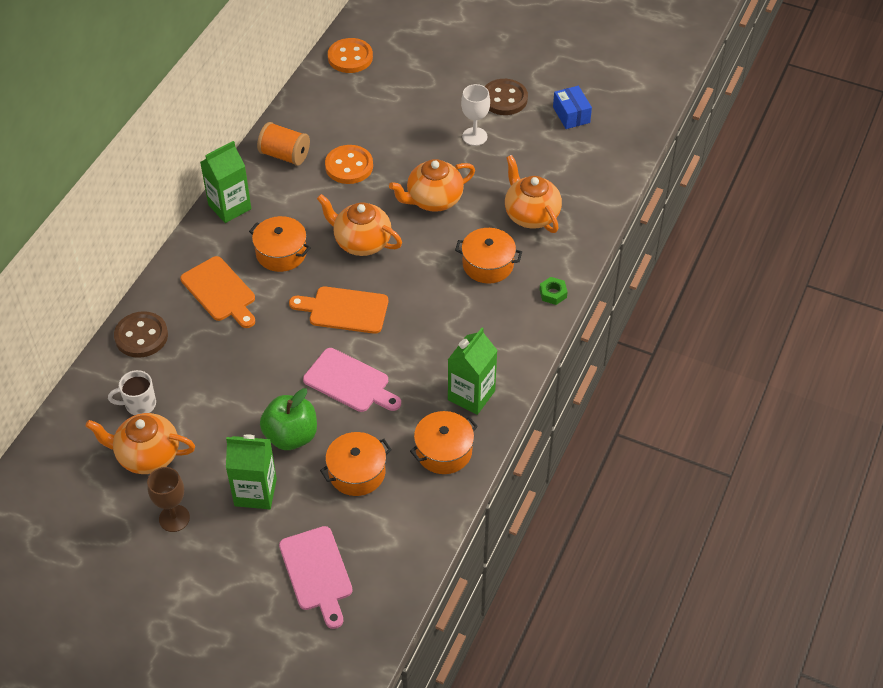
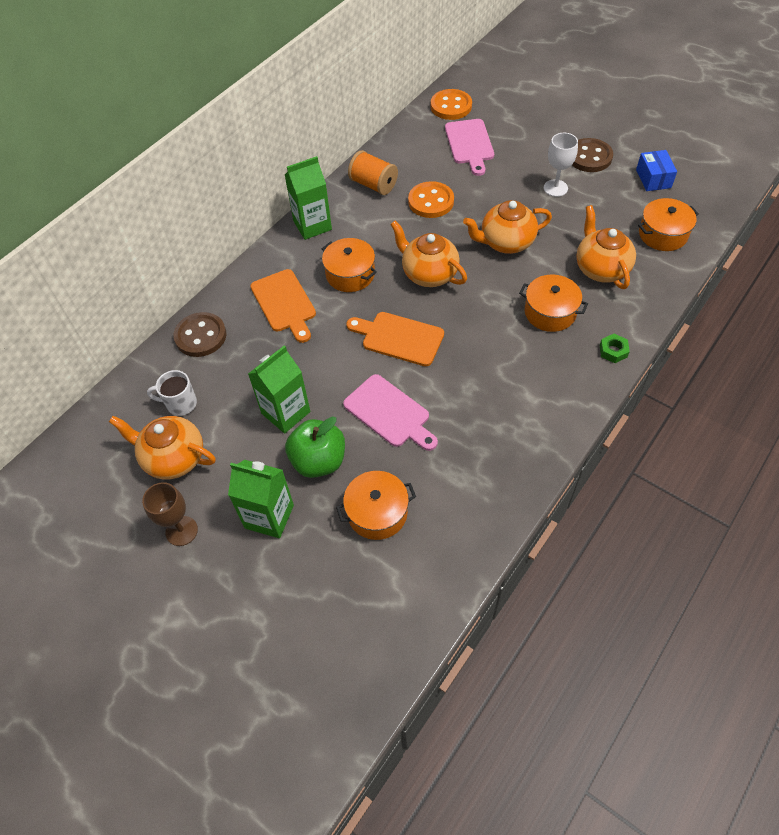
camera: 15 degrees right, 5 degrees up
pink cutting board [279,526,353,629] -> pink cutting board moved to [445,119,494,176]
orange pot [410,411,478,474] -> orange pot moved to [638,198,699,251]
green carton [448,328,498,415] -> green carton moved to [248,345,310,434]

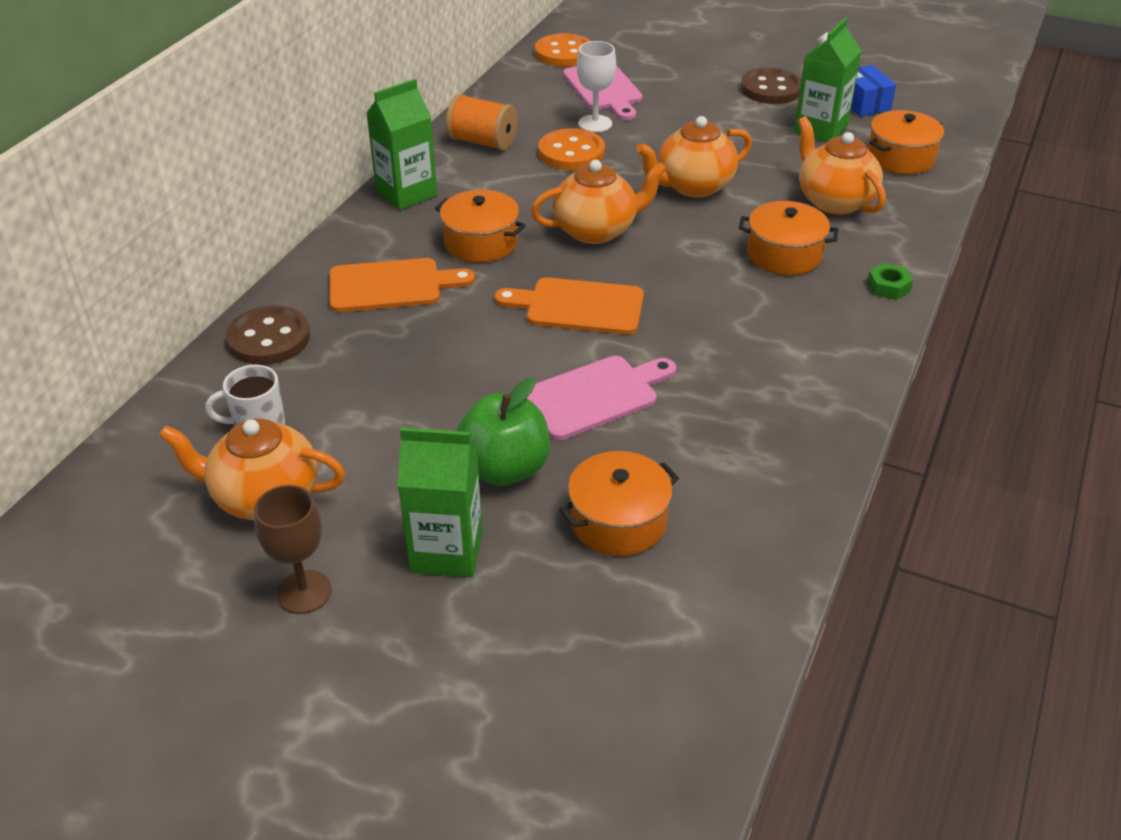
camera: 15 degrees left, 15 degrees down
green carton [248,345,310,434] -> green carton moved to [794,18,862,142]
orange cutting board [250,269,316,343] -> orange cutting board turned 60 degrees counterclockwise [329,258,475,312]
pink cutting board [343,374,438,451] -> pink cutting board turned 60 degrees counterclockwise [527,356,676,440]
orange teapot [390,220,467,287] -> orange teapot turned 135 degrees clockwise [531,160,667,244]
white goblet [544,133,578,197] -> white goblet moved to [577,41,616,133]

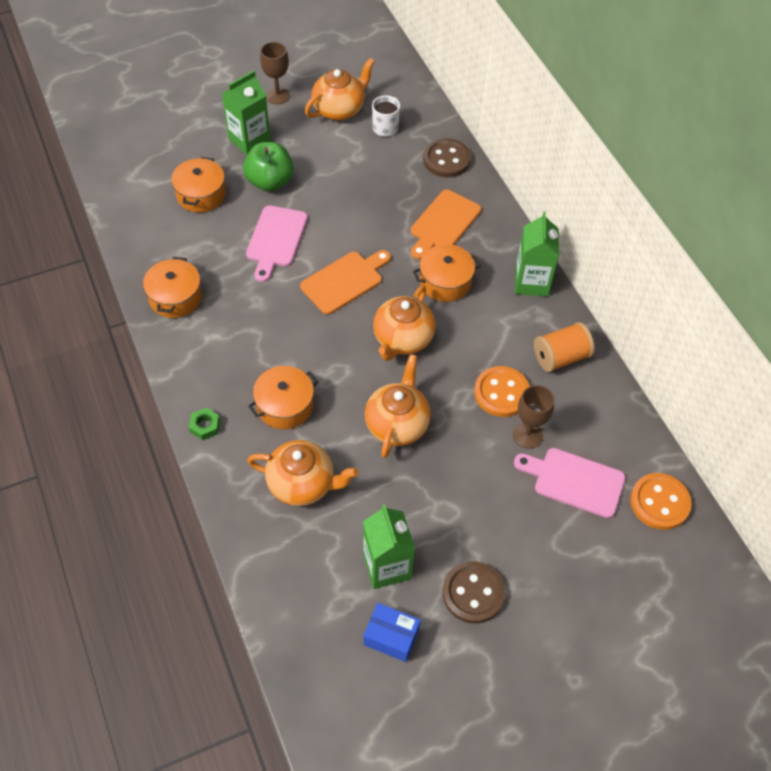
camera: 130 degrees right, 15 degrees up
white goblet [577,41,616,133] -> brown goblet [513,385,554,449]
orange pot [868,110,944,174] -> orange pot moved to [143,257,202,318]

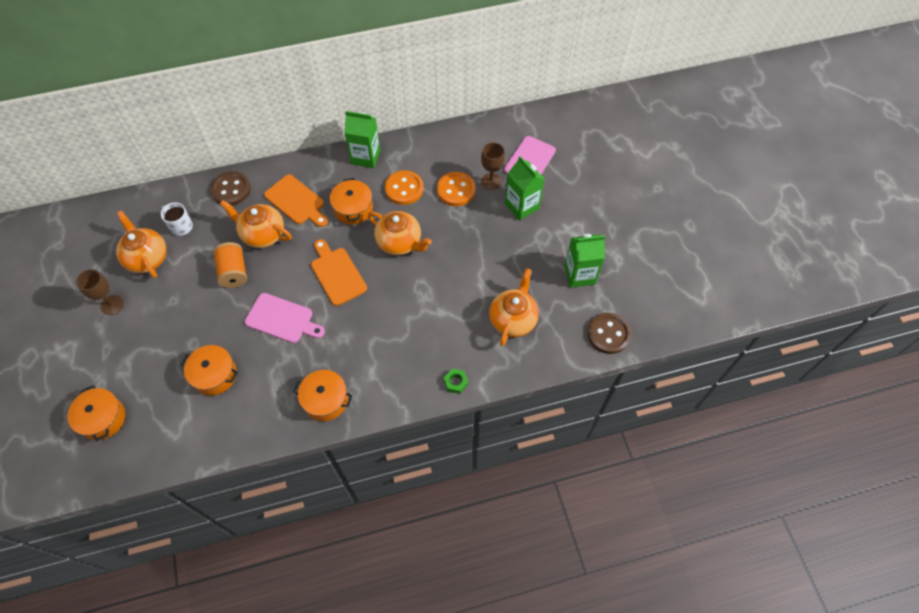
camera: 80 degrees left, 5 degrees up
green carton [222,71,271,155] -> green carton moved to [505,156,544,220]
green apple [243,142,294,192] -> none
orange pot [248,366,319,430] -> orange pot moved to [67,385,125,441]
blue box [363,603,421,662] -> none
orange teapot [365,354,431,458] -> orange teapot moved to [220,200,292,248]
brown button [442,561,505,624] -> brown button moved to [587,313,631,354]
orange spool [534,322,595,372] -> orange spool moved to [213,242,247,288]
orange button [630,473,692,530] -> orange button moved to [385,170,423,205]

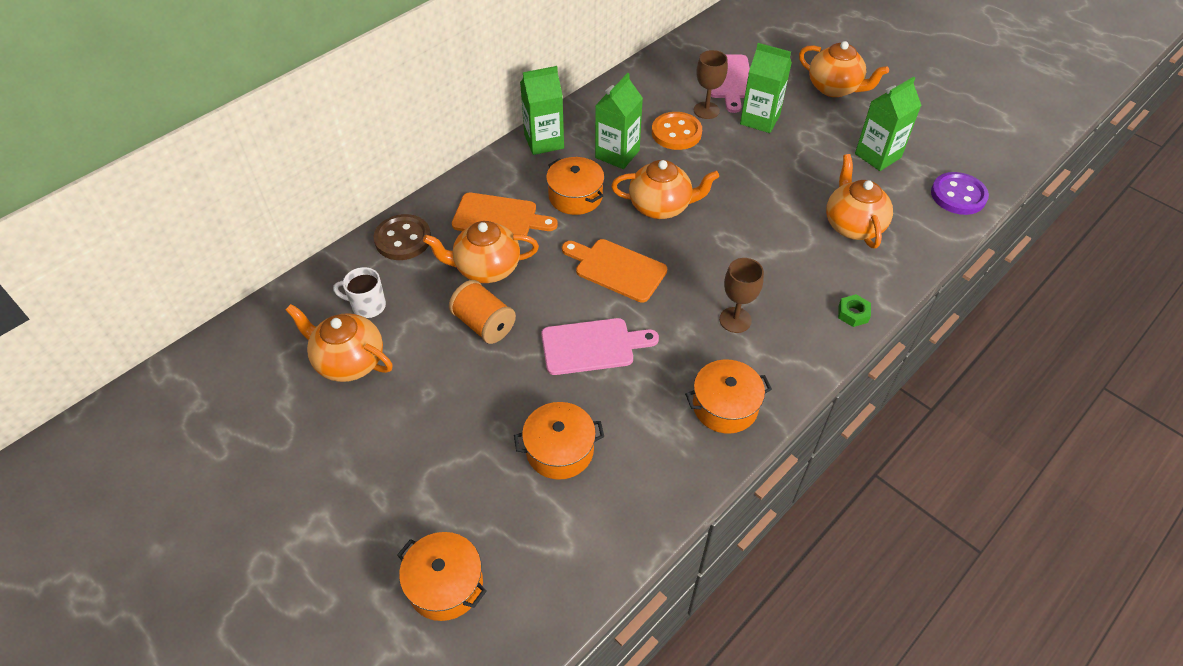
camera: 30 degrees left, 10 degrees down
brown goblet [76,269,123,315] -> brown goblet moved to [719,258,764,333]
orange button [385,170,423,205] -> green carton [595,73,643,169]
brown button [587,313,631,354] -> purple button [931,172,989,215]
none -> orange teapot [799,41,889,97]

